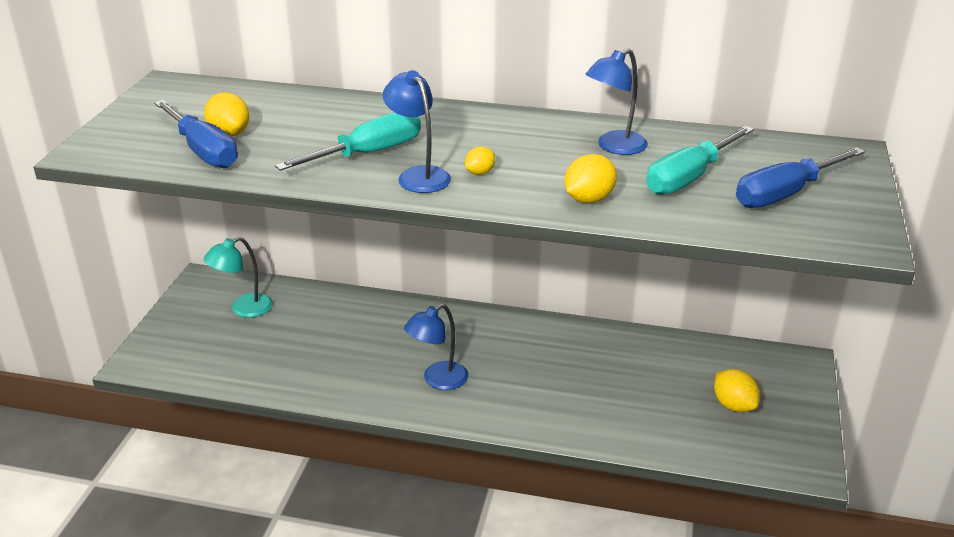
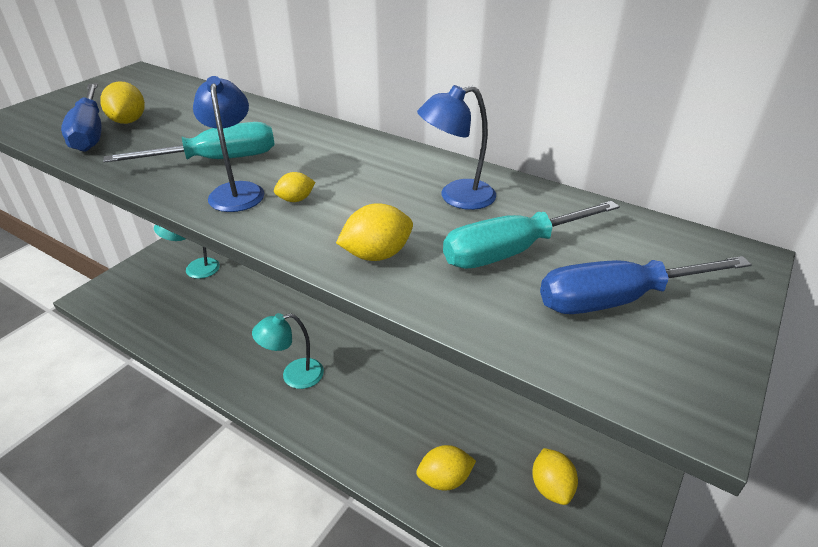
camera: 20 degrees right, 5 degrees up
blue lamp [404,304,468,390] -> turquoise lamp [252,313,324,389]
none -> yellow lemon [416,445,476,490]

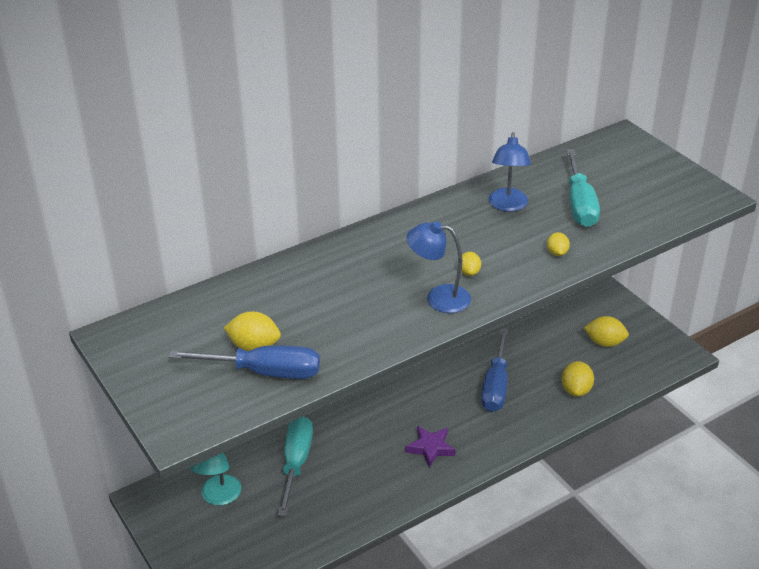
camera: 65 degrees left, 0 degrees up
turquoise screwdriver [103,122,275,163] -> turquoise screwdriver moved to [278,416,313,516]
turquoise lamp [252,313,324,389] -> purple star [406,426,455,467]
yellow lemon [336,203,413,261] -> yellow lemon [547,232,570,256], size x0.60
blue screwdriver [540,256,752,314] -> blue screwdriver moved to [481,328,508,412]

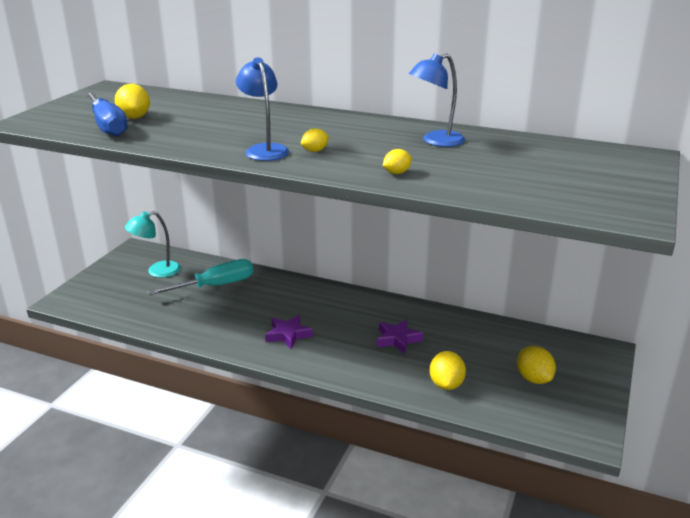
camera: 55 degrees right, 10 degrees down
blue screwdriver [481,328,508,412] -> purple star [377,319,424,354]
yellow lemon [561,361,594,397] -> yellow lemon turned 60 degrees counterclockwise [429,351,466,390]
turquoise screwdriver [566,149,600,227] -> none

